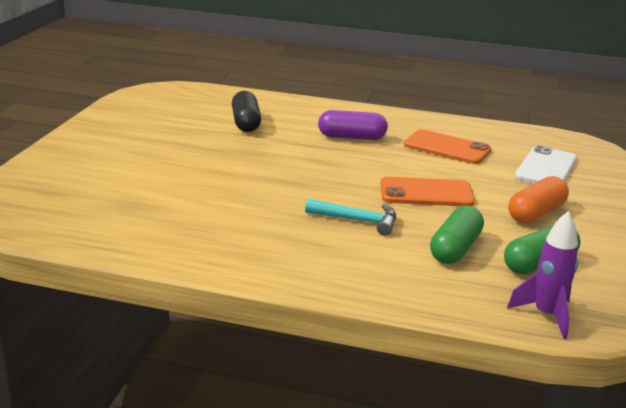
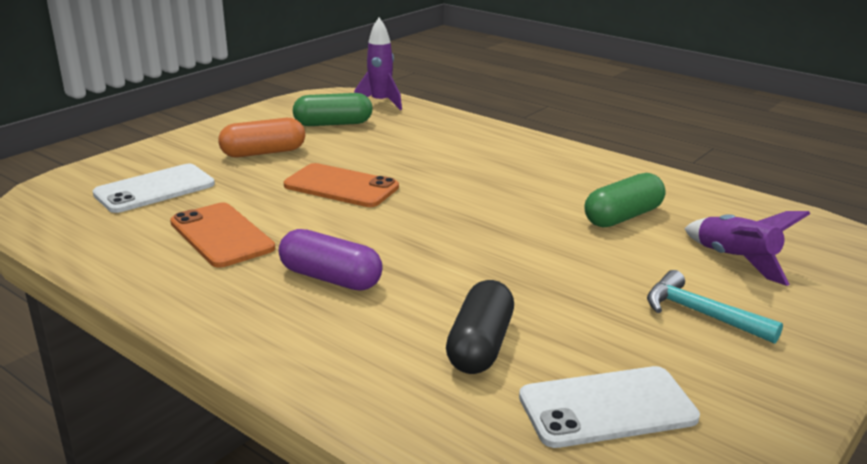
camera: 155 degrees left, 0 degrees up
turquoise hammer [305,198,396,236] -> turquoise hammer moved to [647,270,783,344]
green capsule [430,205,484,264] -> green capsule moved to [585,173,665,227]
none -> white phone [519,366,700,448]
none -> purple rocket [684,211,810,286]

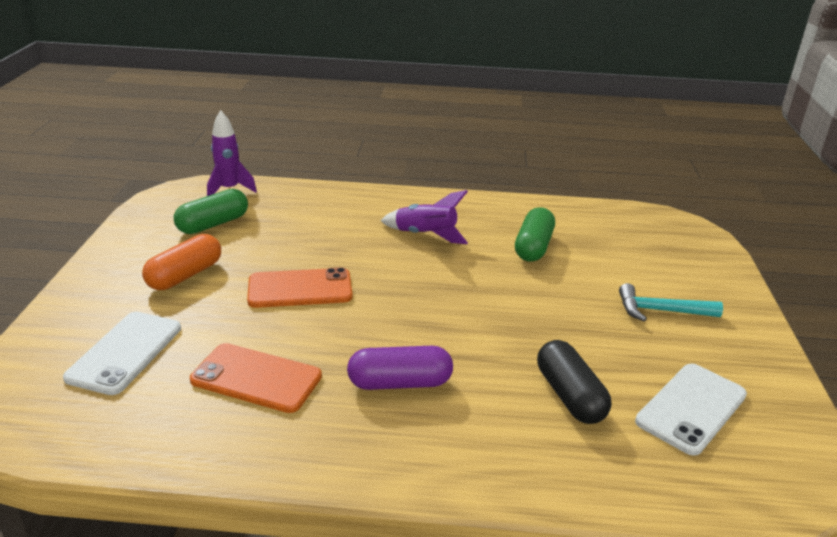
camera: 35 degrees left, 5 degrees up
purple rocket [684,211,810,286] -> purple rocket moved to [381,190,468,244]

